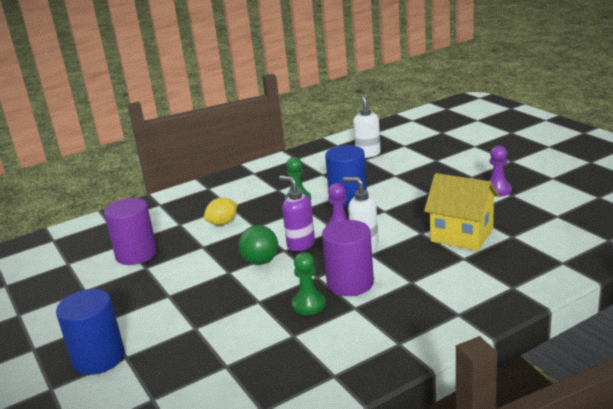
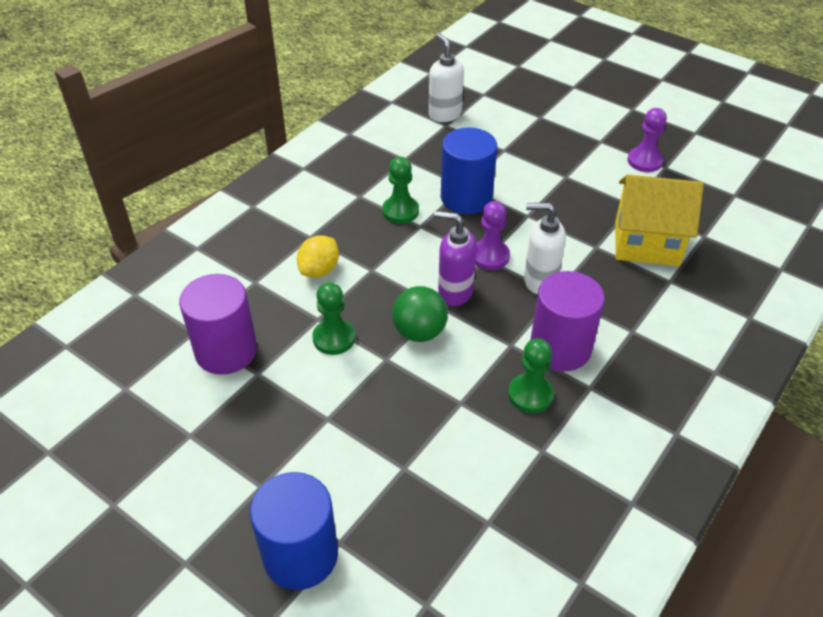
camera: 25 degrees left, 20 degrees up
none -> green pawn [313,282,355,355]

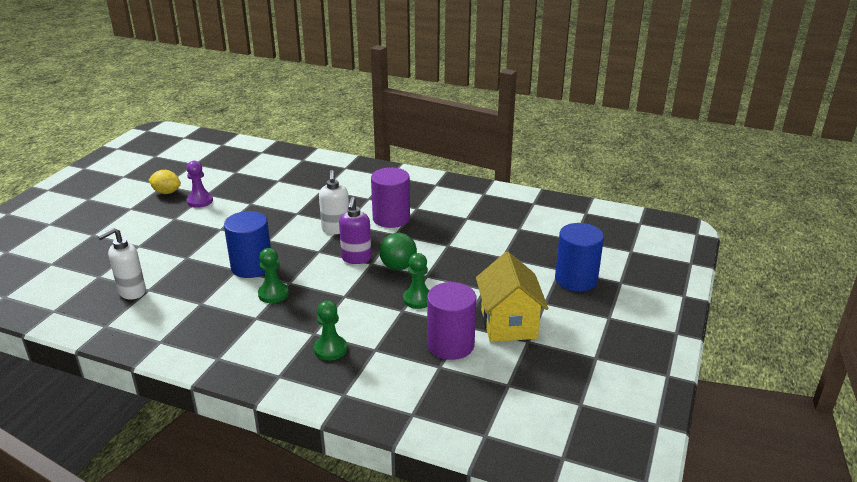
camera: 105 degrees left, 15 degrees down
yellow lemon [297,235,339,278] -> yellow lemon moved to [149,170,181,194]
purple pawn [476,201,510,270] -> none
green pawn [508,338,554,413] -> green pawn moved to [314,300,347,361]
yellow house [615,175,704,266] -> yellow house moved to [476,252,548,342]

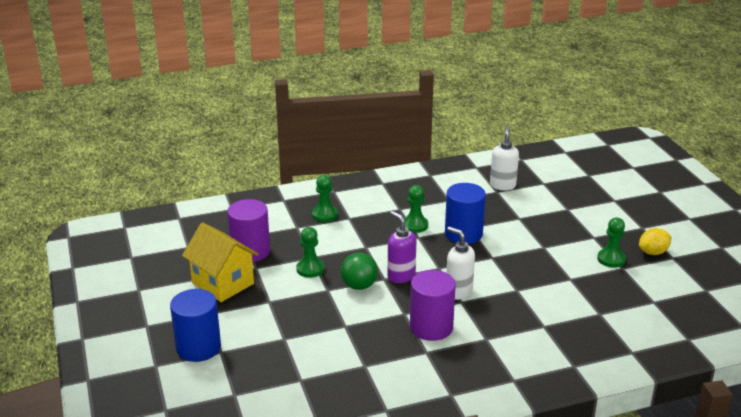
camera: 140 degrees right, 0 degrees up
purple pawn [187,161,213,208] -> green pawn [597,217,626,268]

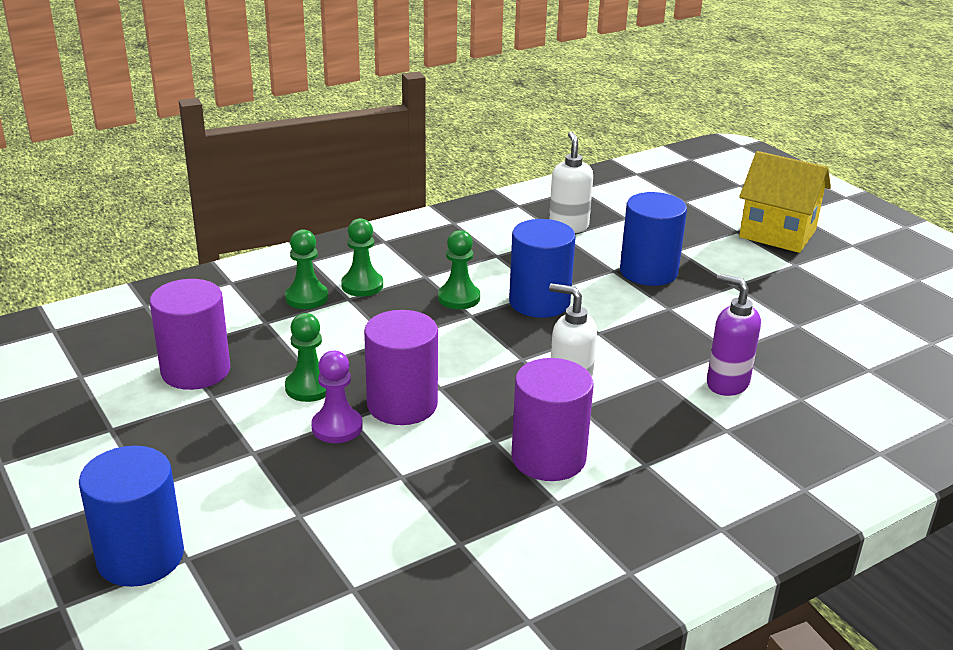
camera: 15 degrees left, 0 degrees up
yellow house [182,222,258,302] -> yellow house moved to [739,151,831,253]
green ball [341,252,378,290] -> purple cylinder [364,310,438,425]
purple soap dispenser [387,211,416,283] -> purple soap dispenser moved to [707,274,761,396]
green pawn [597,217,626,268] -> green pawn moved to [341,218,383,297]
yellow lemon [639,228,671,255] -> none
none -> purple pawn [311,351,363,443]
none -> blue cylinder [620,192,687,286]

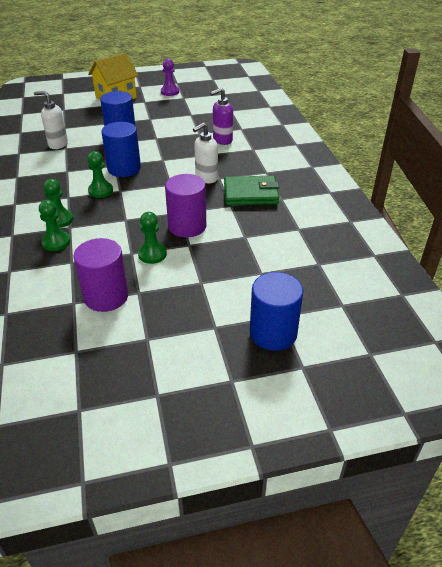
camera: 70 degrees left, 10 degrees up
purple pawn [311,351,363,443] -> purple pawn moved to [161,59,179,96]
purple cylinder [511,358,594,481] -> green wallet [224,176,280,206]

